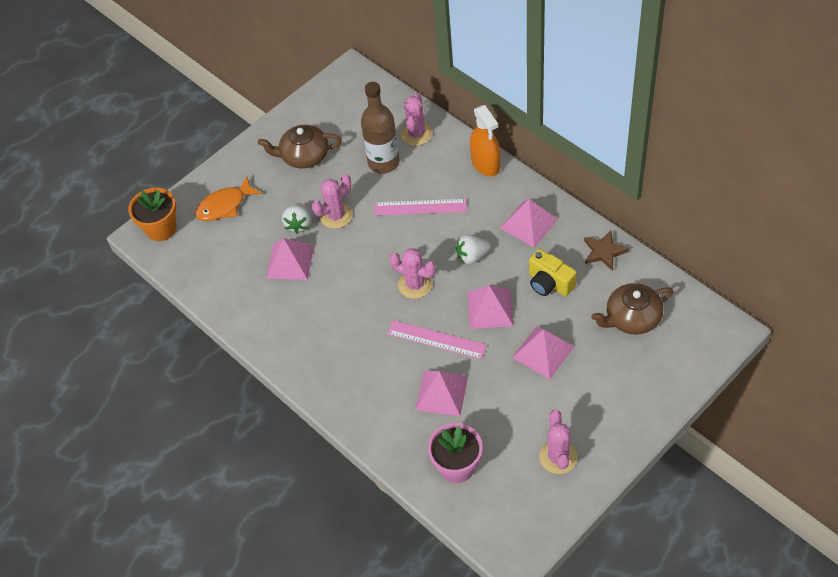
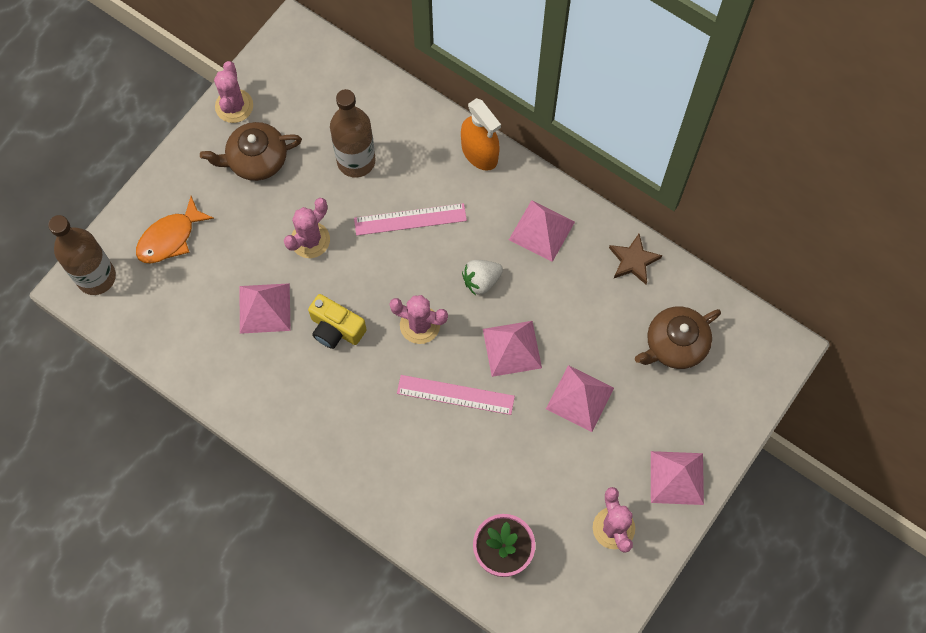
camera: 15 degrees left, 15 degrees up
orange flower pot [128,188,176,241] -> brown bottle [48,215,116,295]
white strawberry [282,203,311,234] -> none
pink cactus [401,93,432,146] -> pink cactus moved to [214,61,253,123]
pink pyramid [415,371,468,416] -> pink pyramid moved to [651,451,704,505]
yellow camera [529,249,577,296] -> yellow camera moved to [308,294,367,349]

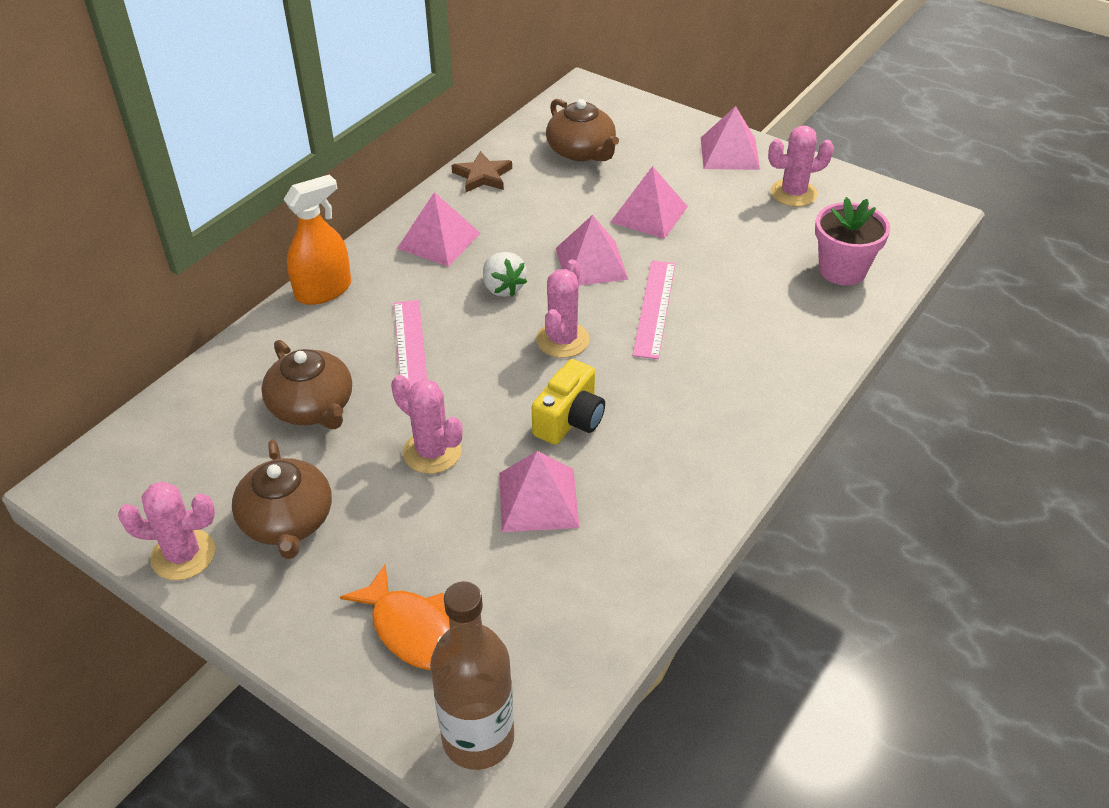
camera: 90 degrees left, 25 degrees down
brown bottle [330,89,376,177] -> brown teapot [261,340,352,429]

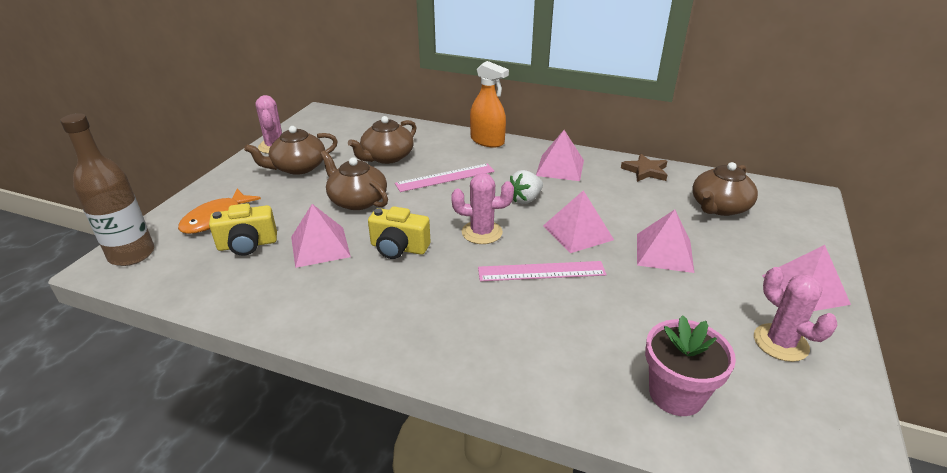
camera: 75 degrees right, 10 degrees down
pink cactus [391,375,463,474] -> brown teapot [320,150,388,210]
none -> yellow camera [209,203,277,256]

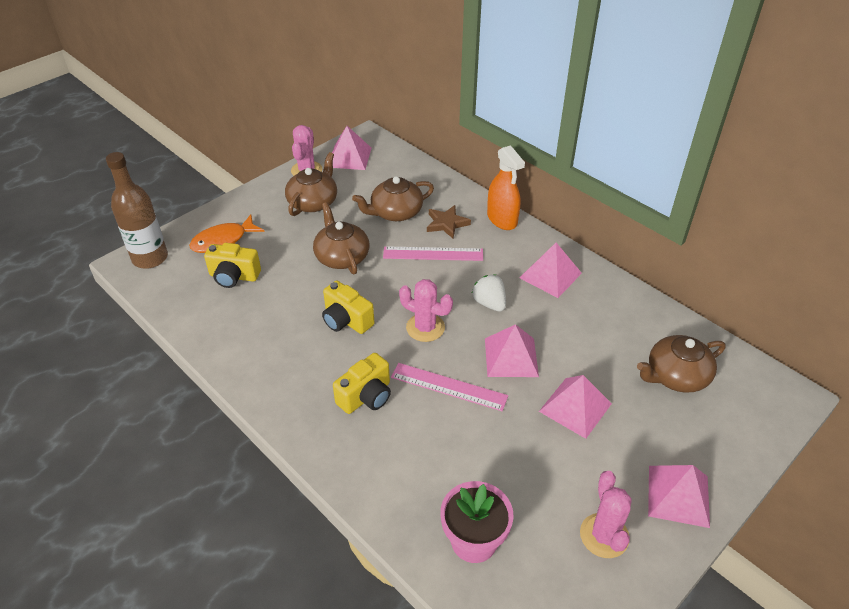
camera: 25 degrees right, 10 degrees up
brown teapot [244,126,338,175] -> brown teapot turned 120 degrees clockwise [285,152,337,216]
pink pyramid [291,204,351,268] -> pink pyramid moved to [332,126,372,170]
white strawberry [509,170,543,204] -> white strawberry turned 75 degrees clockwise [472,274,506,312]
brown star [621,154,667,182] -> brown star moved to [427,205,471,238]
none -> yellow camera [333,353,391,414]

